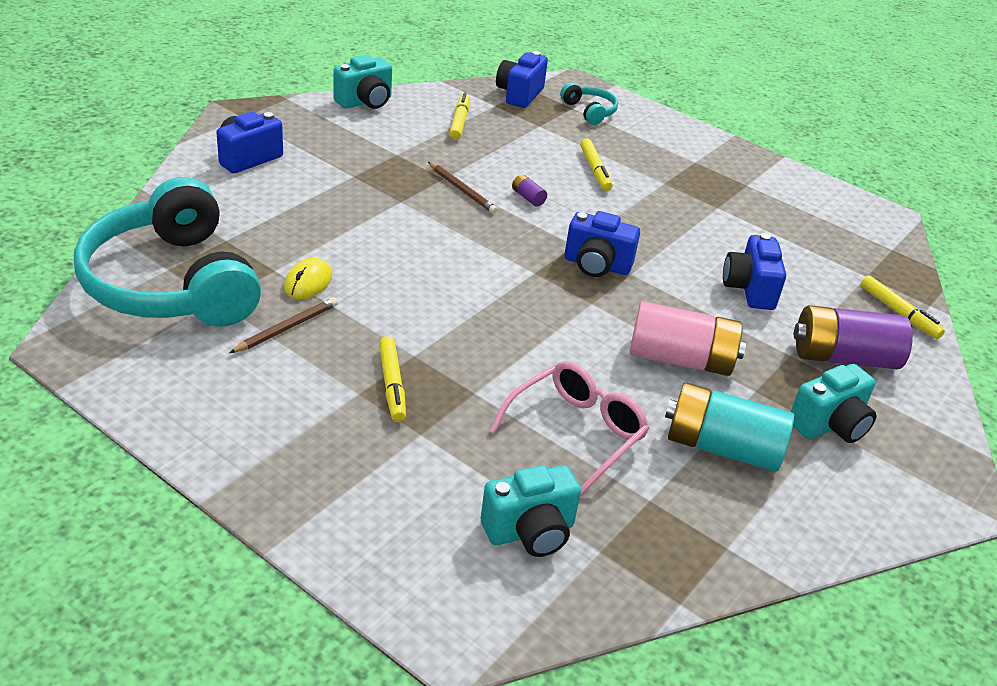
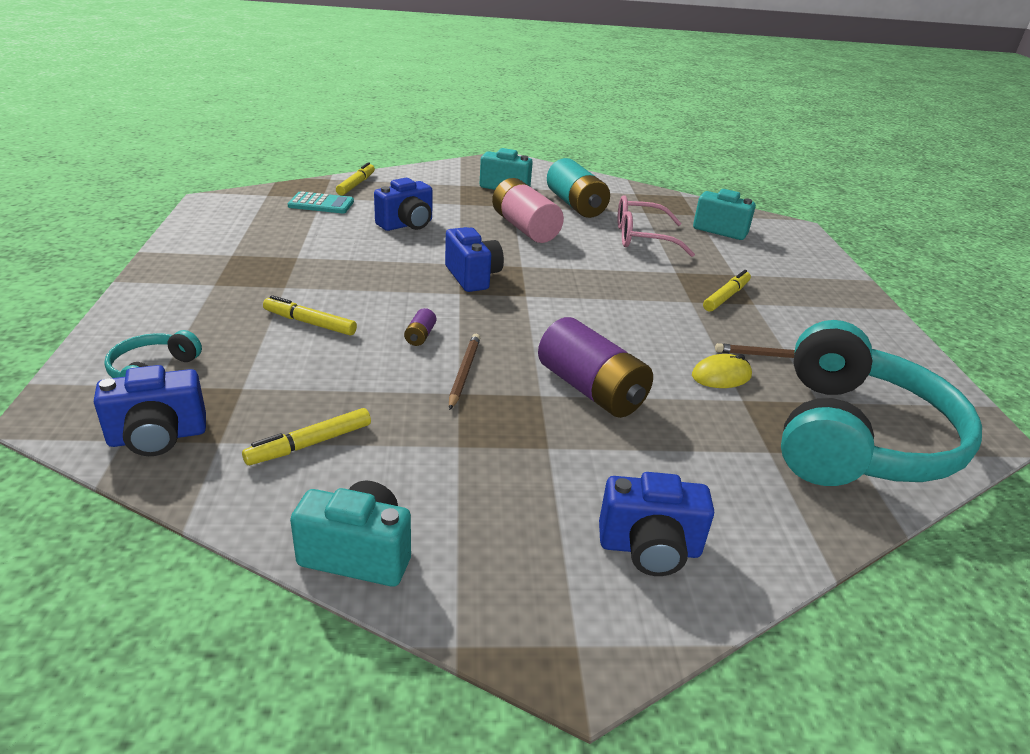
camera: 130 degrees left, 5 degrees down
yellow marker [580,139,613,191] -> yellow marker turned 105 degrees counterclockwise [263,295,357,336]
purple battery [794,305,913,369] -> purple battery moved to [538,317,653,418]
none -> turquoise calculator [288,191,354,213]

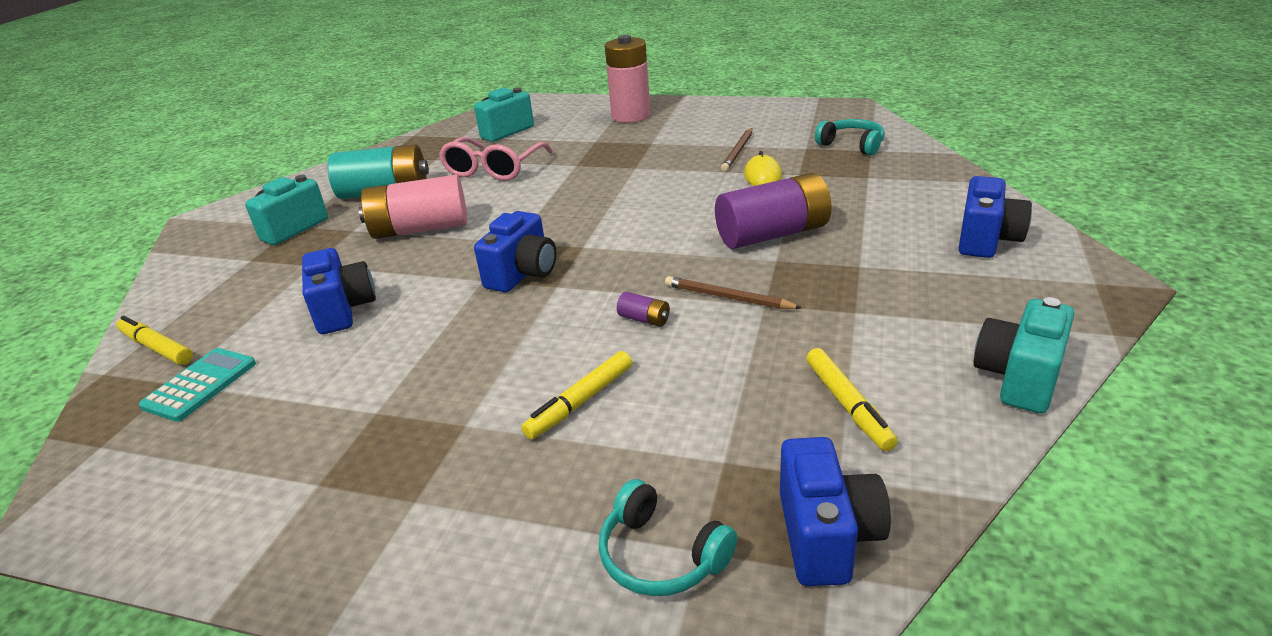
camera: 65 degrees left, 0 degrees up
blue camera [445,227,504,292] -> blue camera turned 120 degrees clockwise [474,211,556,292]
yellow marker [703,270,751,312] -> none
turquoise headphones [781,320,982,486] -> turquoise headphones [815,119,885,156], size x0.41
none -> pink battery [605,35,651,123]

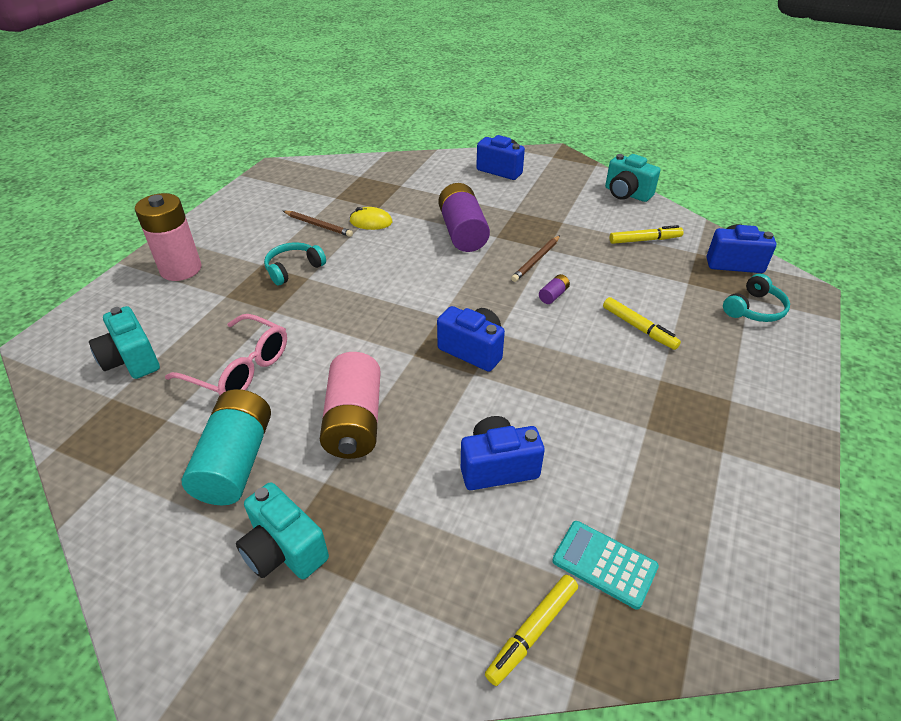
camera: 85 degrees left, 10 degrees up
turquoise headphones [815,119,885,156] -> turquoise headphones moved to [264,242,326,285]

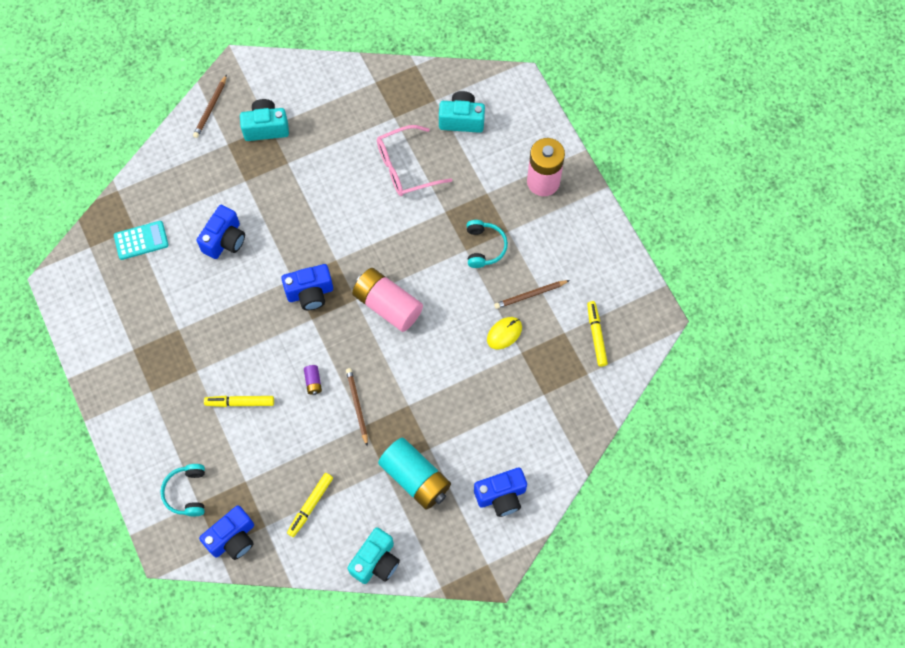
camera: 130 degrees right, 25 degrees up
turquoise battery [182,389,271,505] -> turquoise battery moved to [378,438,451,510]
pink battery [320,352,381,459] -> pink battery moved to [352,268,423,332]
purple battery [438,183,490,252] -> none
yellow marker [485,575,578,686] -> yellow marker moved to [587,301,608,367]
turquoise camera [605,154,660,202] -> turquoise camera turned 135 degrees clockwise [348,528,400,584]
none -> brown pencil [193,75,227,138]

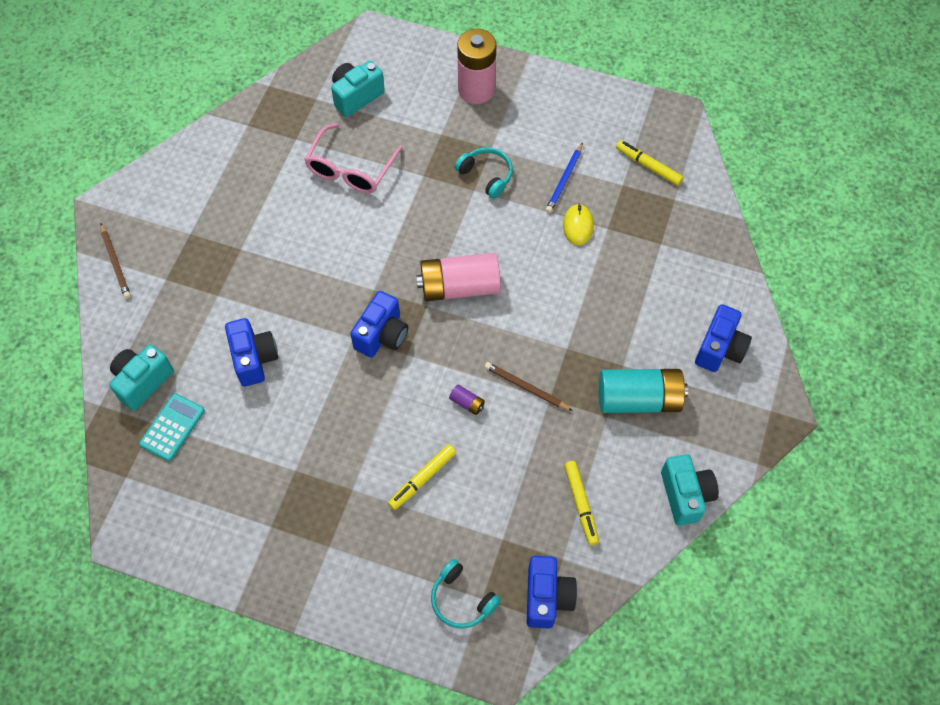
camera: 45 degrees left, 5 degrees down
turquoise camera [240,99,289,141] -> turquoise camera moved to [109,344,174,411]
brown pencil [494,280,570,309] -> blue pencil [545,143,583,213]

